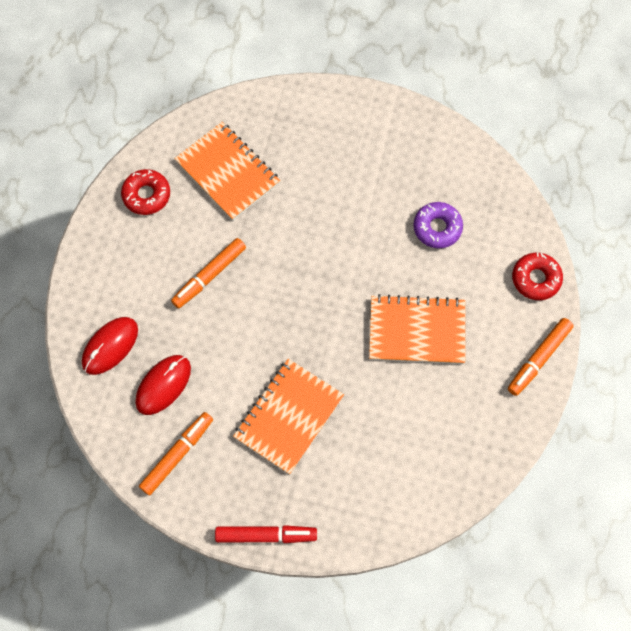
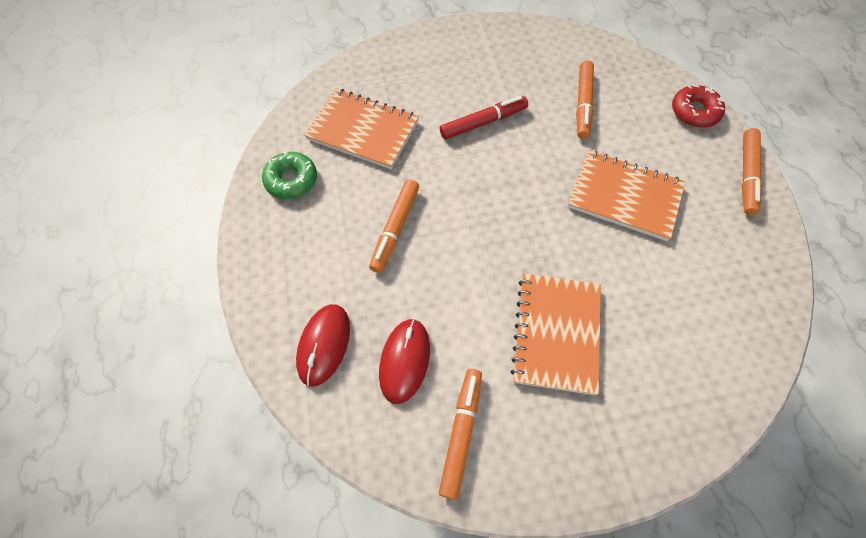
camera: 25 degrees left, 5 degrees down
red donut [121,169,170,215] -> green donut [262,152,317,199]
red marker [215,525,317,543] -> red marker moved to [440,96,528,140]
orange notebook [369,294,465,364] -> orange notebook turned 45 degrees clockwise [568,150,685,241]
purple donut [414,202,463,248] -> orange marker [576,61,594,139]

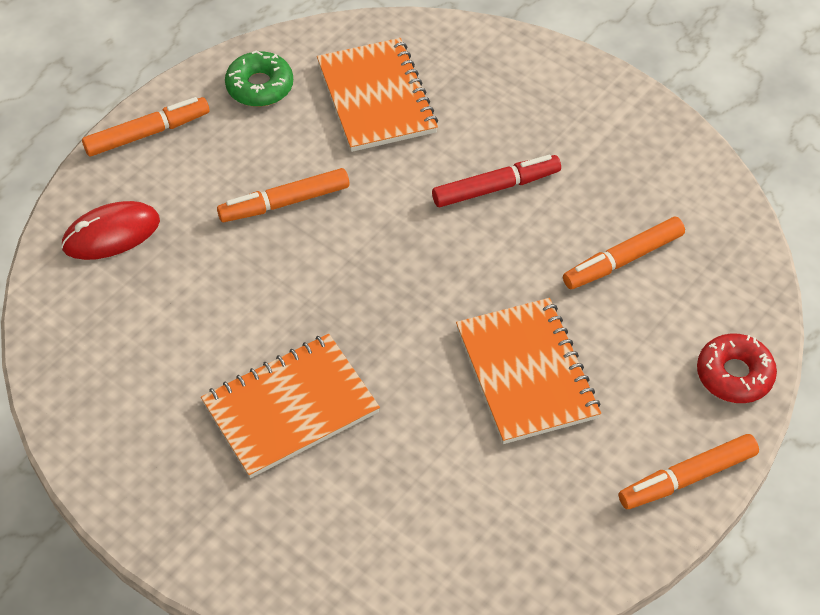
camera: 50 degrees right, 10 degrees down
red mouse [379,318,430,404] -> none
orange marker [439,369,482,500] -> orange marker moved to [82,97,209,157]
red marker [440,96,528,140] -> red marker turned 45 degrees counterclockwise [432,155,561,207]

